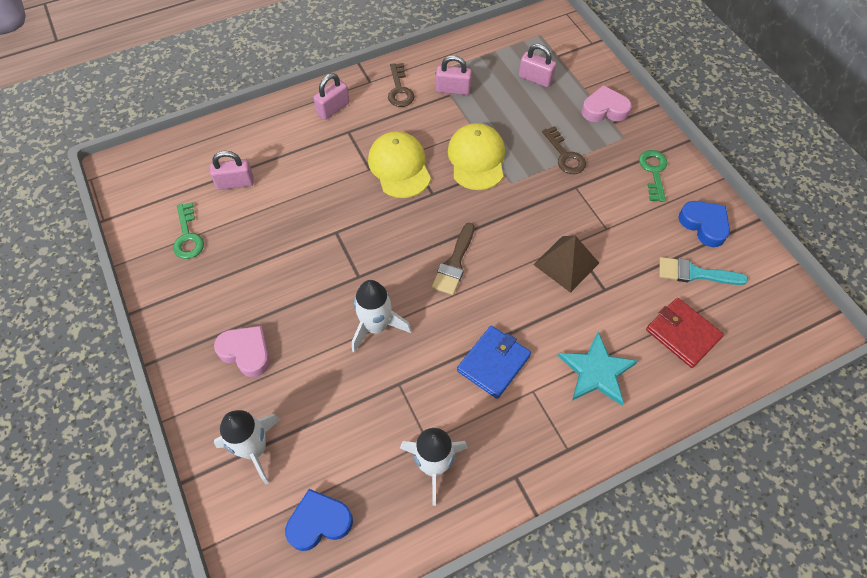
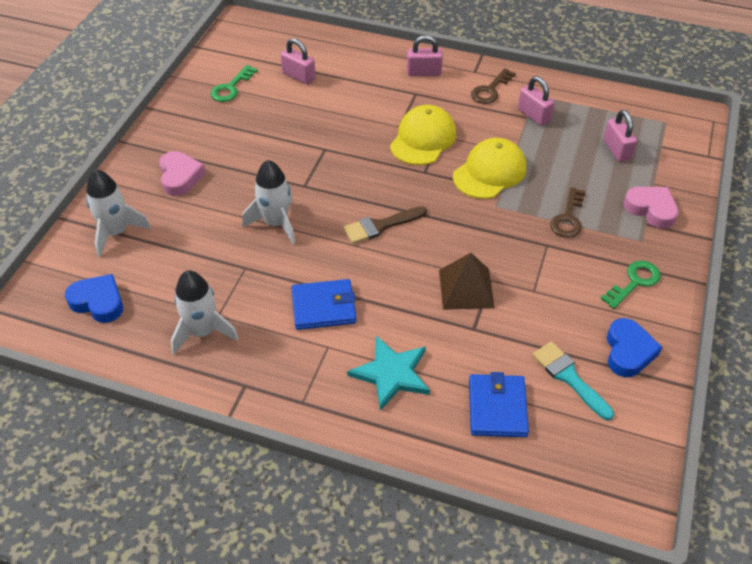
camera: 45 degrees right, 10 degrees down
red wallet [646,298,724,368] -> blue wallet [469,372,529,437]

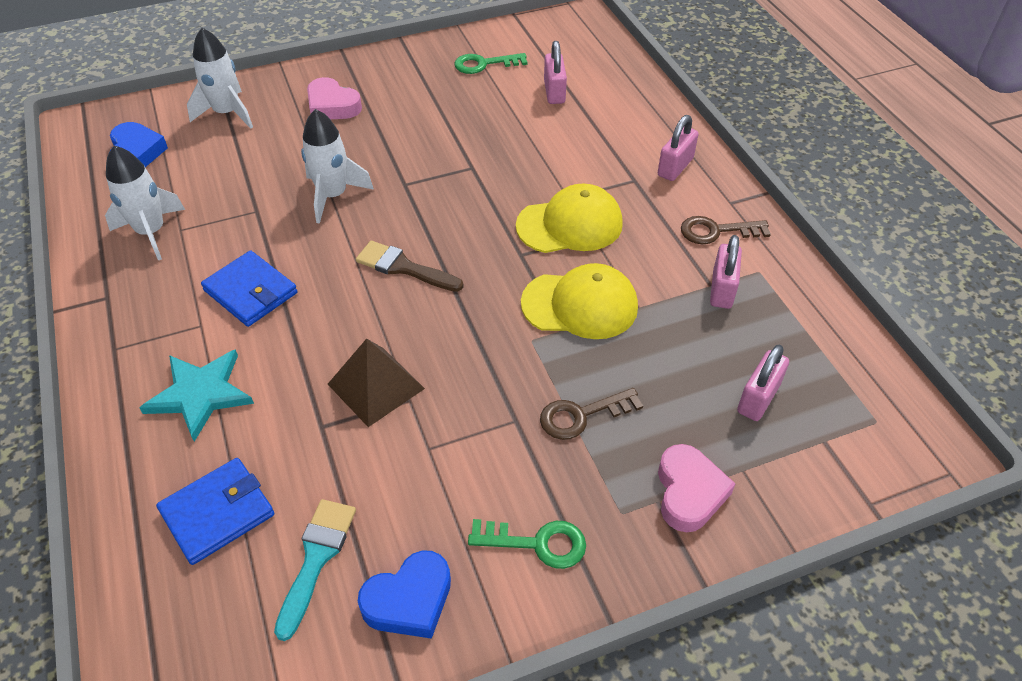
camera: 50 degrees right, 0 degrees up
pink heart [159,151,205,196] -> pink heart turned 90 degrees clockwise [307,77,362,119]
pink padlock [407,35,443,76] -> pink padlock turned 75 degrees clockwise [658,115,699,181]

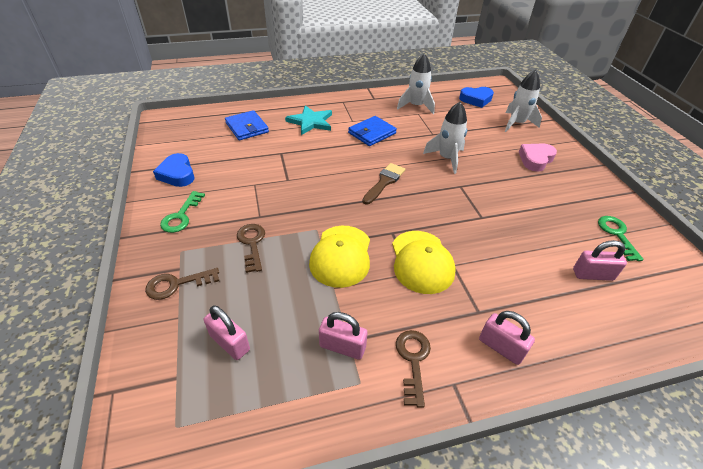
camera: 95 degrees right, 5 degrees down
turquoise brush [274,499,356,641] -> none
brown pyramid [328,339,425,427] -> none
pink heart [658,444,735,532] -> brown key [145,268,219,300]

